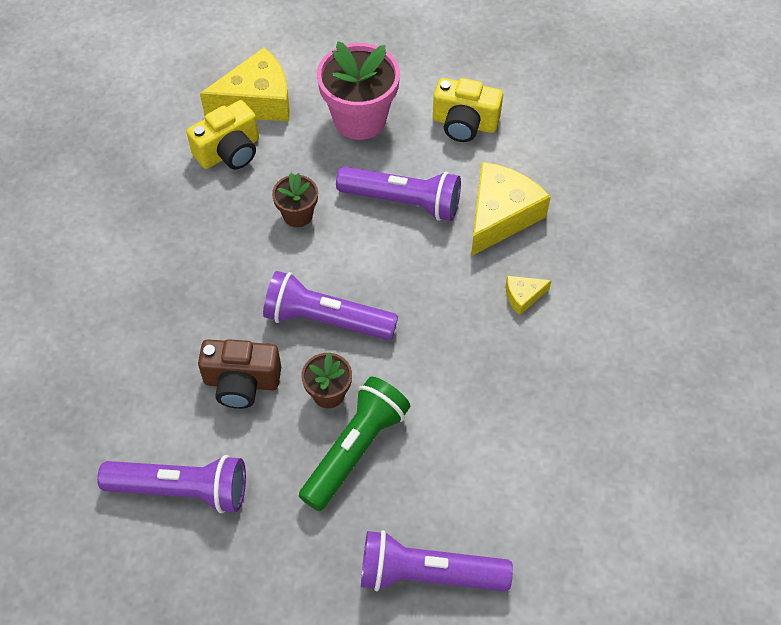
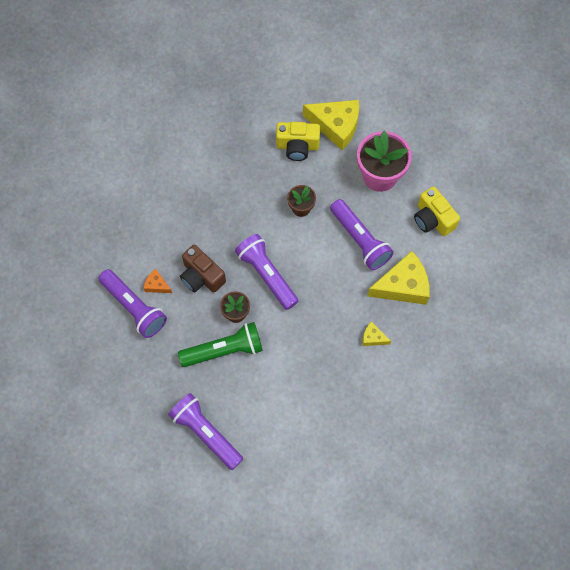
camera: 40 degrees right, 10 degrees up
none -> orange cheese [143,269,172,293]

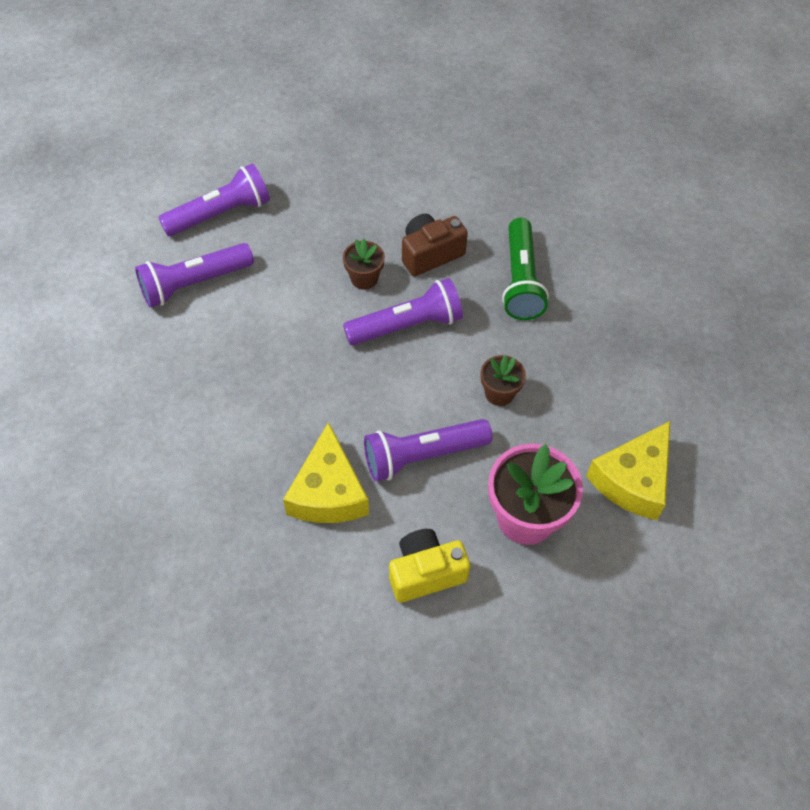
camera: 105 degrees right, 10 degrees down
purple flashlight [98,269,167,338] -> purple flashlight moved to [135,243,254,308]
orange cheese [143,269,172,293] -> none
green flashlight [178,322,263,367] -> green flashlight moved to [502,218,549,320]
yellow camera [276,122,320,161] -> none
yellow cheese [362,322,391,346] -> none

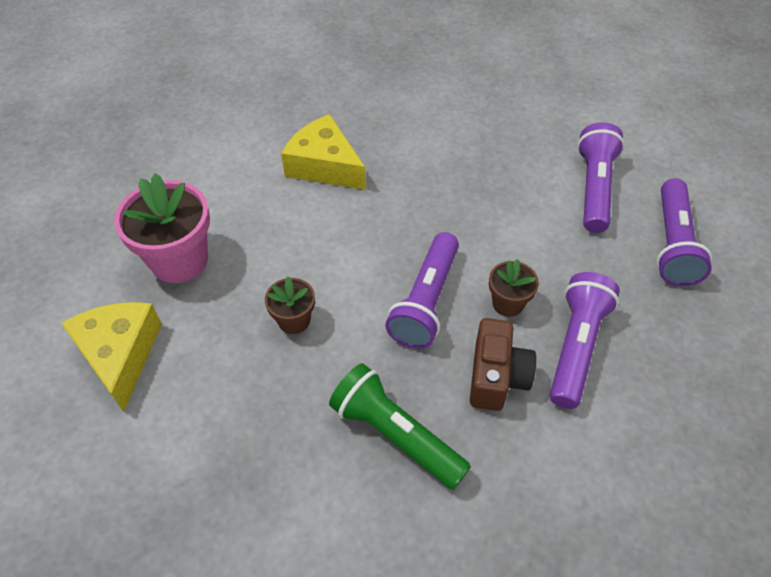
camera: 130 degrees right, 5 degrees down
purple flashlight [364,419,493,481] -> purple flashlight moved to [550,272,620,409]
yellow camera [389,529,471,603] -> none

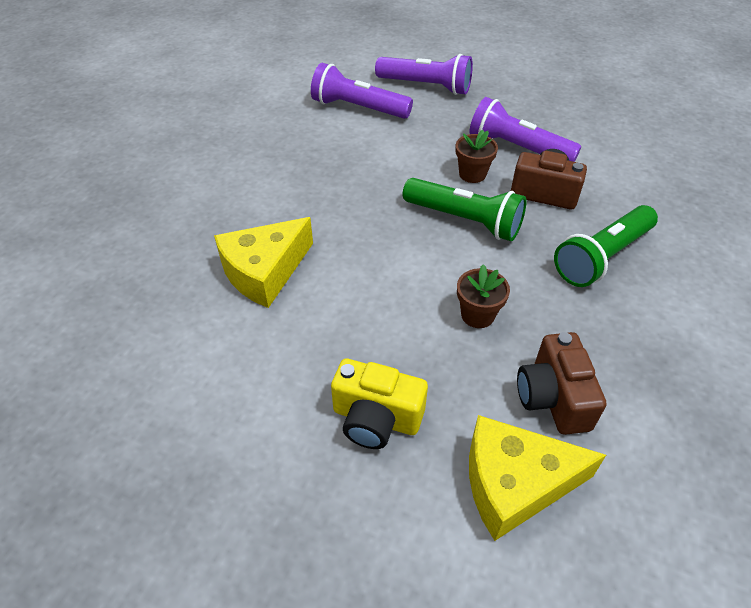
camera: 80 degrees left, 5 degrees down
pink flower pot [114,173,210,283] -> yellow camera [331,359,428,449]
purple flashlight [385,232,459,349] -> green flashlight [403,178,527,241]
none -> brown camera [517,332,606,435]

